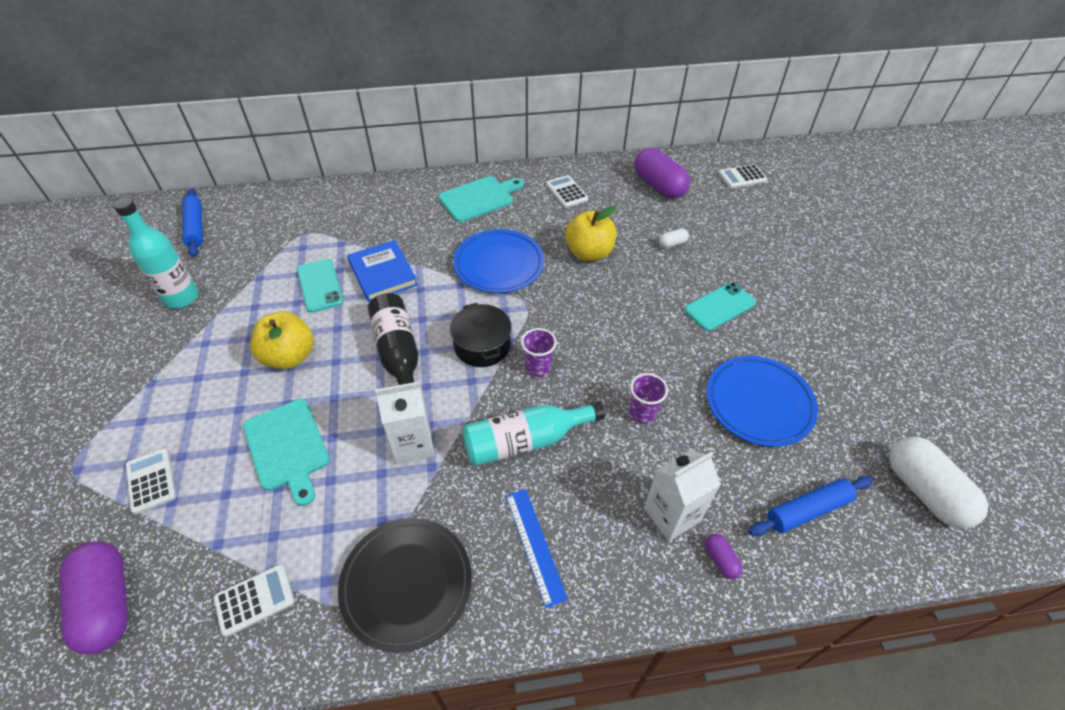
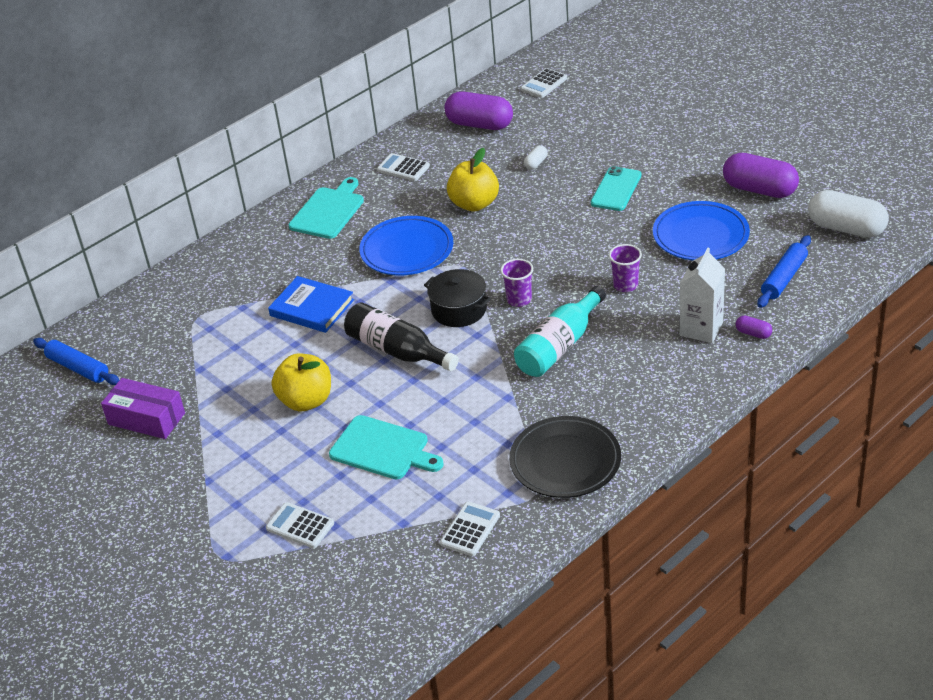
camera: 30 degrees left, 10 degrees down
purple capsule [60,541,128,654] -> purple capsule moved to [723,153,799,198]
turquoise bottle [113,198,199,308] -> purple box [101,378,185,439]
turquoise phone [297,259,344,313] -> none
white carton [375,382,435,464] -> none
blue ruler [506,489,568,608] -> none

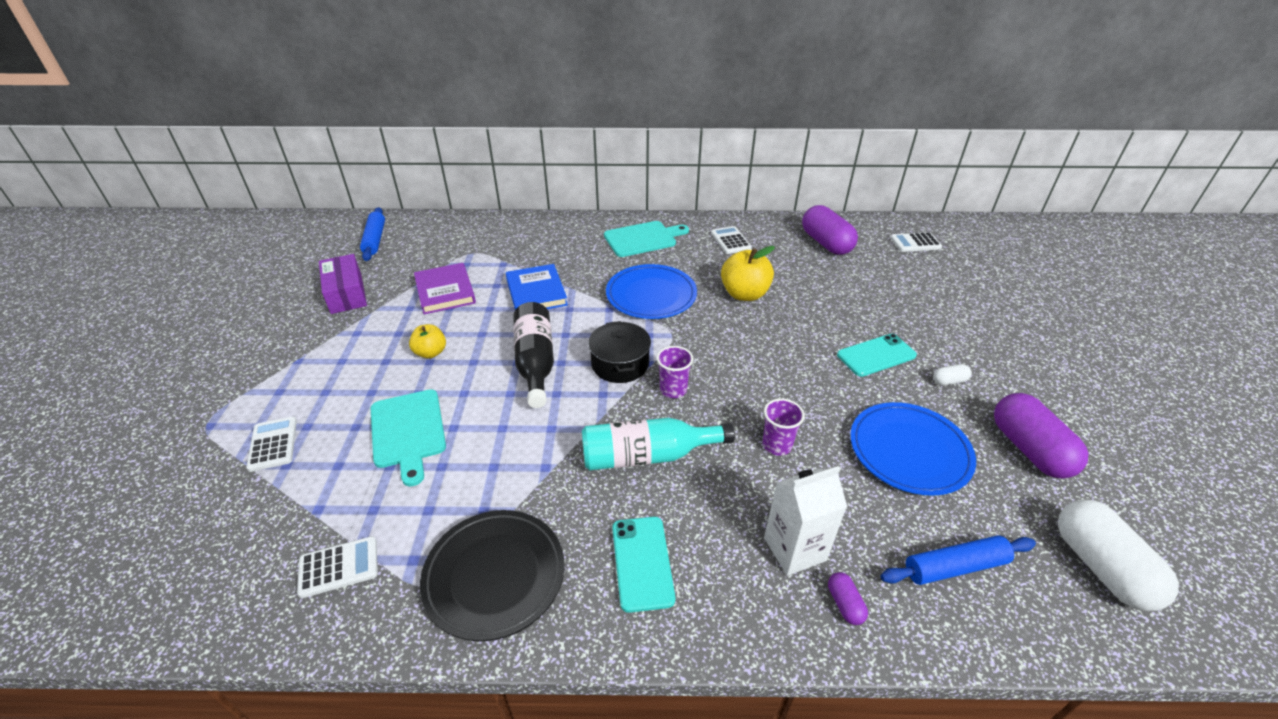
camera: 40 degrees right, 0 degrees up
yellow apple [272,354,331,411] -> yellow apple [409,324,446,359], size x0.61
white capsule [524,145,547,170] -> white capsule moved to [933,364,972,386]
none -> purple book [414,263,476,314]
none -> turquoise phone [612,517,675,613]

